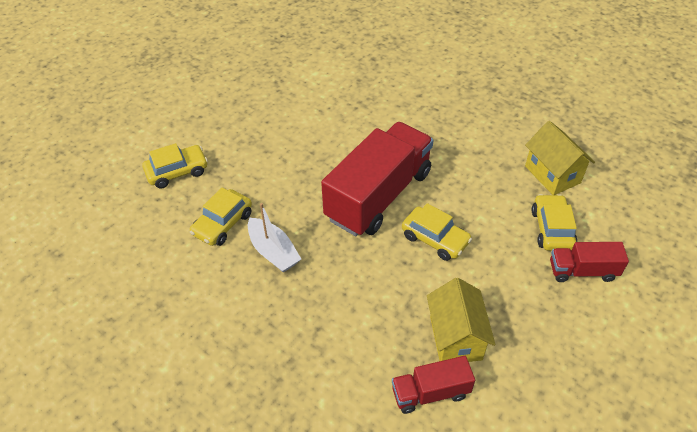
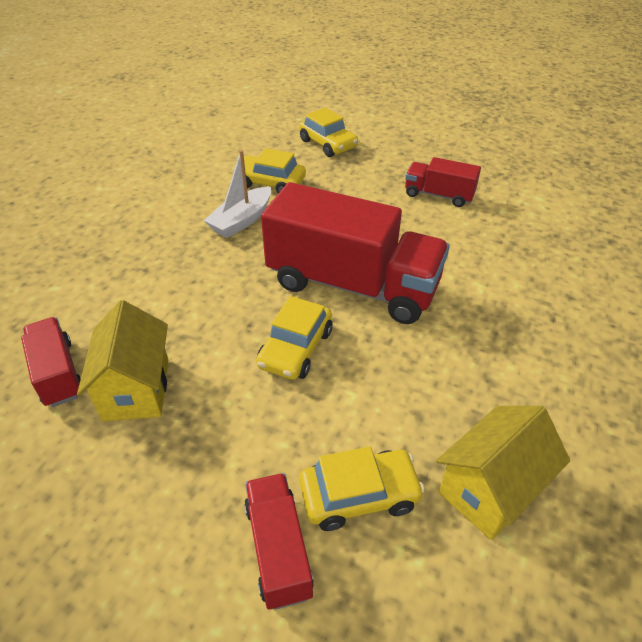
camera: 75 degrees right, 5 degrees down
yellow house [427,278,495,362] -> yellow house turned 75 degrees counterclockwise [77,300,168,421]
none -> red truck [405,157,481,207]

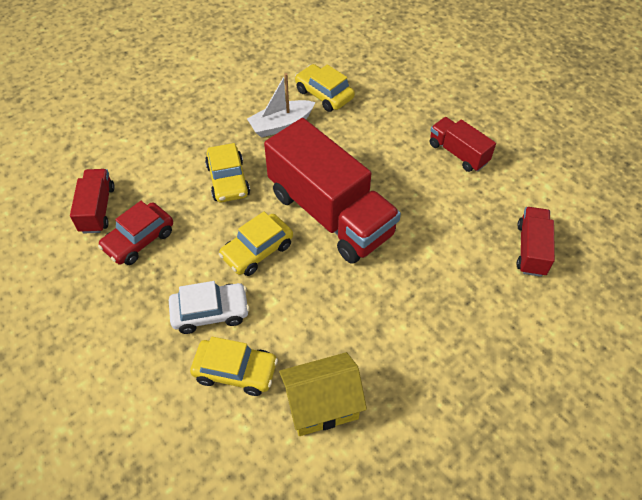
camera: 25 degrees right, 10 degrees up
yellow house [77,300,168,421] -> red car [98,201,173,265]
red truck [244,473,314,610] -> red truck moved to [517,207,555,277]
yellow car [299,108,358,157] -> yellow car moved to [205,143,250,202]
none -> white car [169,281,250,334]

